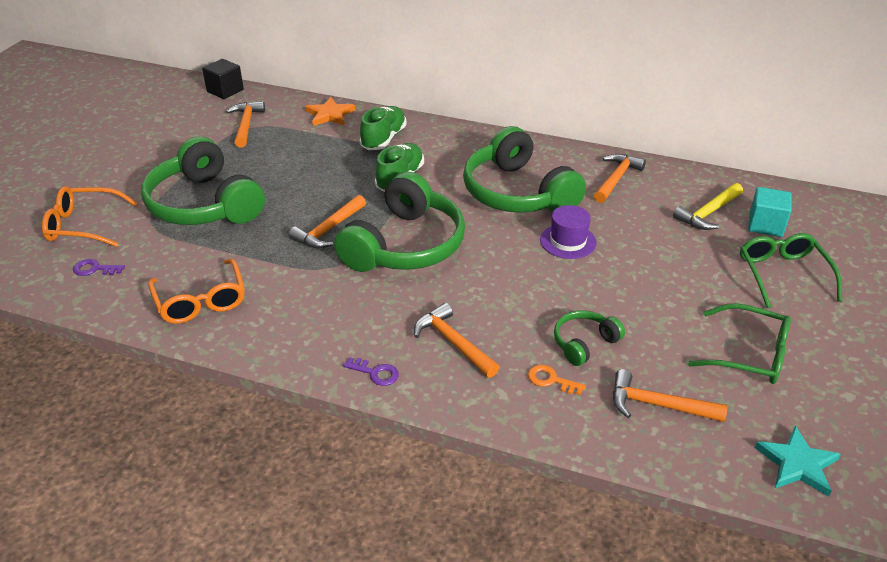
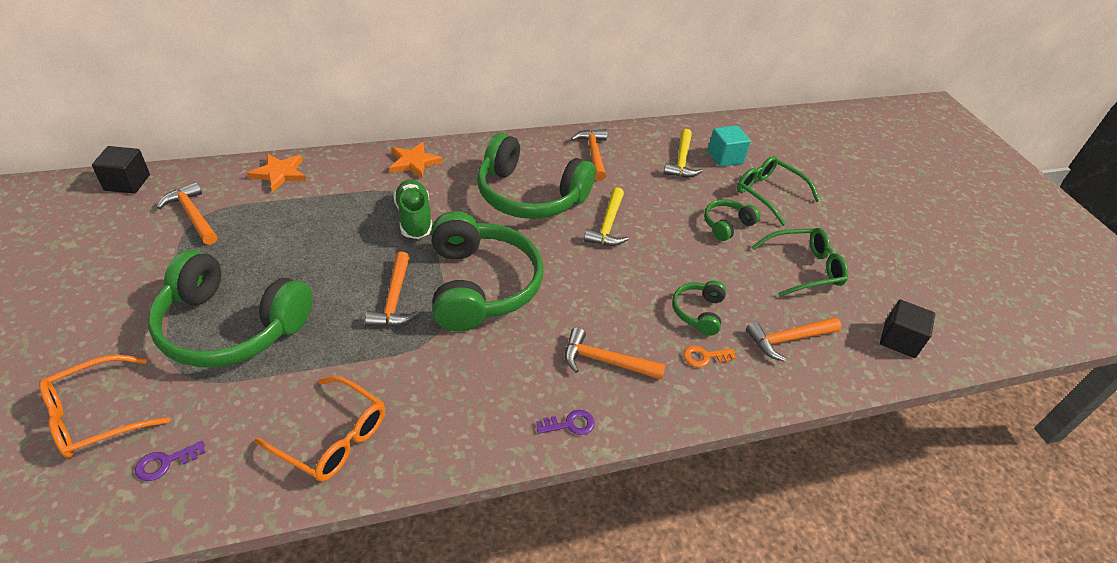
camera: 40 degrees left, 5 degrees up
green shoe [359,106,407,150] -> none
purple hat [540,205,597,259] -> yellow hammer [584,187,629,246]
turquoise star [755,426,841,497] -> black cube [880,300,935,358]
none -> orange star [390,142,443,179]
none -> green headphones [704,199,760,241]

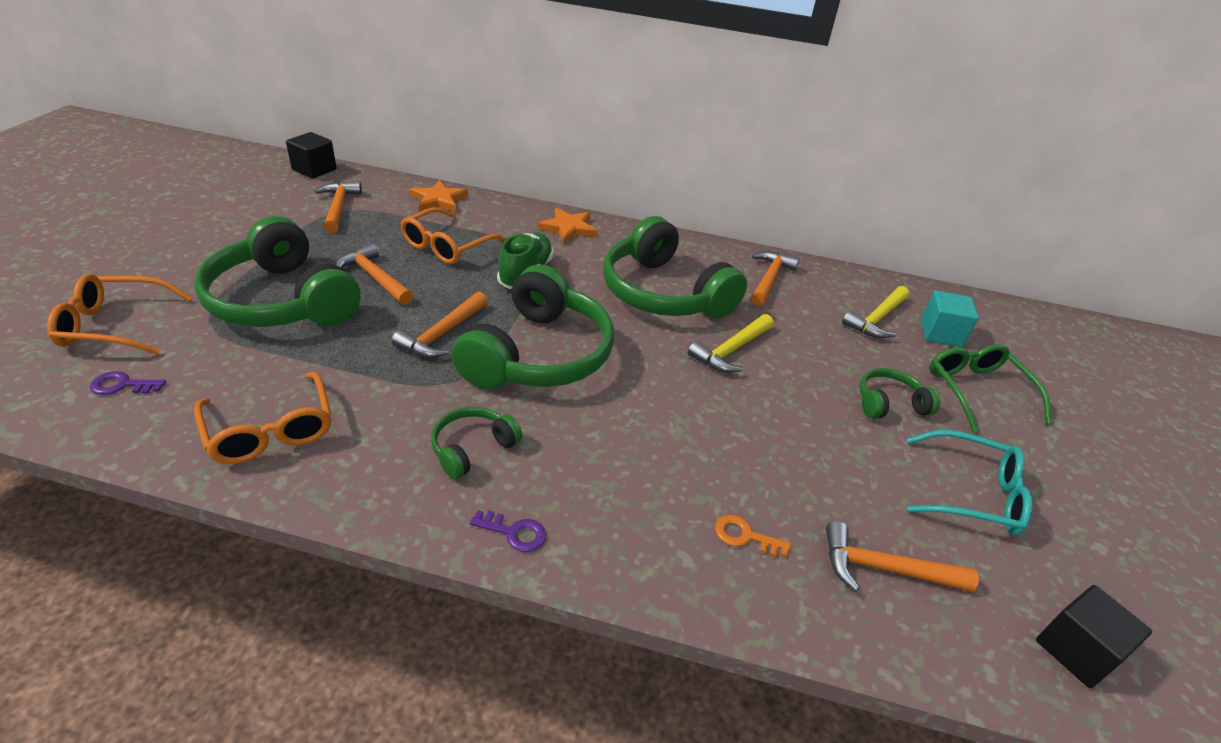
camera: 30 degrees right, 5 degrees down
orange hammer [565,327,666,380] -> orange hammer moved to [336,243,413,305]
green headphones [672,280,726,336] -> green headphones moved to [431,407,522,479]
green glasses [752,228,848,297] -> turquoise glasses [907,430,1033,535]
none -> orange glasses [400,207,506,264]

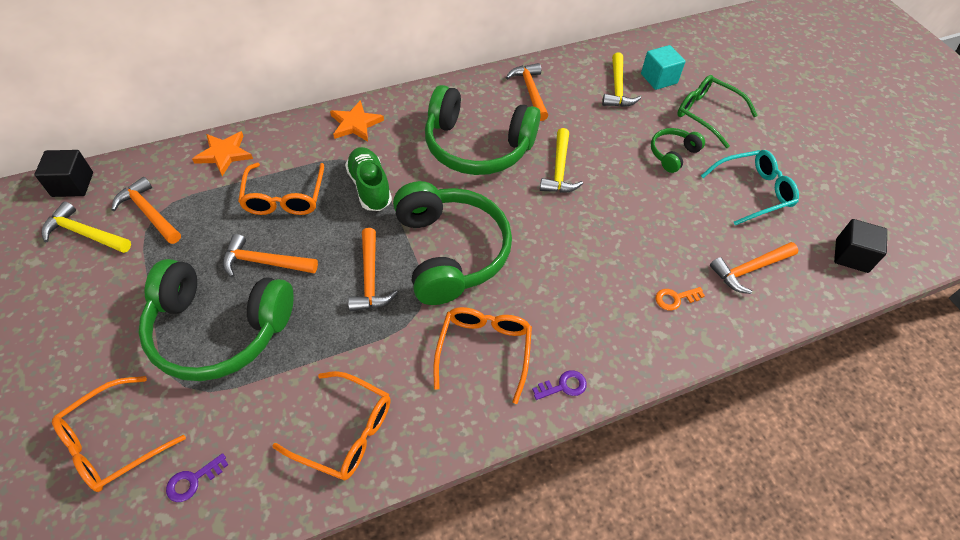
camera: 35 degrees left, 15 degrees up
green headphones [431,407,522,479] -> orange glasses [433,307,532,404]
none -> yellow hammer [42,201,131,253]

